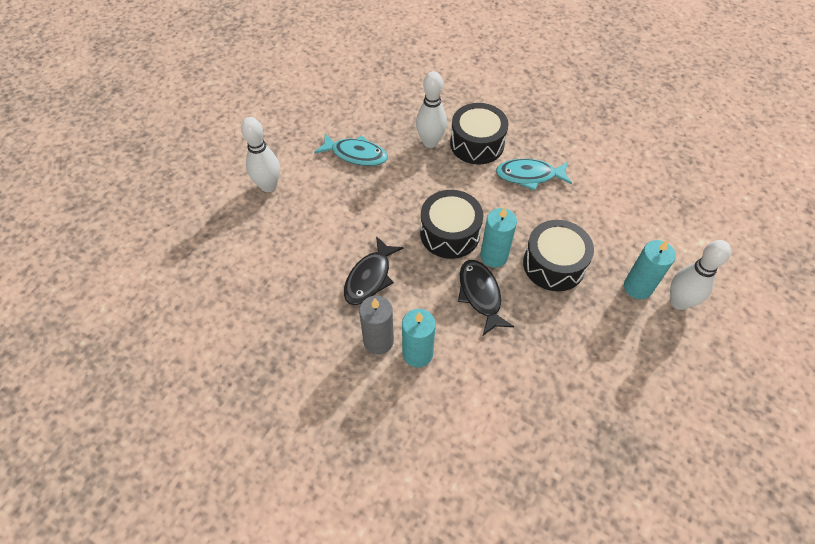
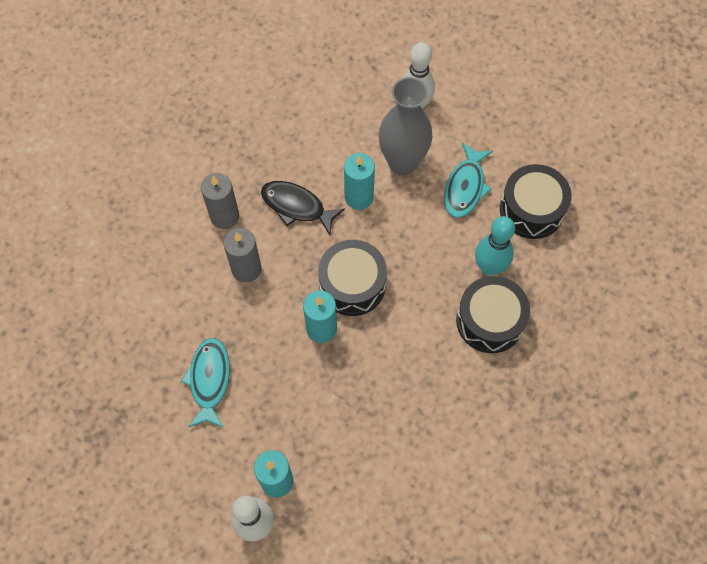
camera: 90 degrees right, 10 degrees up
turquoise candle [402,309,436,368] -> turquoise candle moved to [344,153,375,210]
white bowling pin [416,71,447,148] -> turquoise bowling pin [475,216,515,276]
black fish [458,260,514,336] -> none
turquoise fish [496,159,572,191] -> turquoise fish moved to [181,338,230,427]
black drum [523,220,594,291] -> black drum moved to [500,164,572,239]
none -> grey candle [223,228,262,282]
none -> grey vase [379,77,432,175]

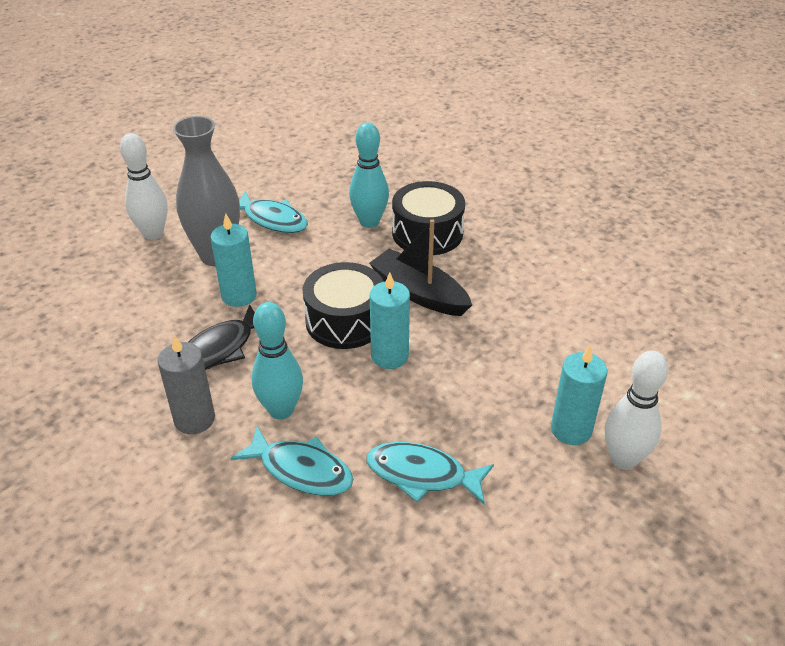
camera: 75 degrees left, 25 degrees down
grey candle [223,228,262,282] -> turquoise bowling pin [252,302,303,419]
black drum [500,164,572,239] -> none
none -> turquoise fish [230,426,353,496]
none -> black boat [369,219,472,316]

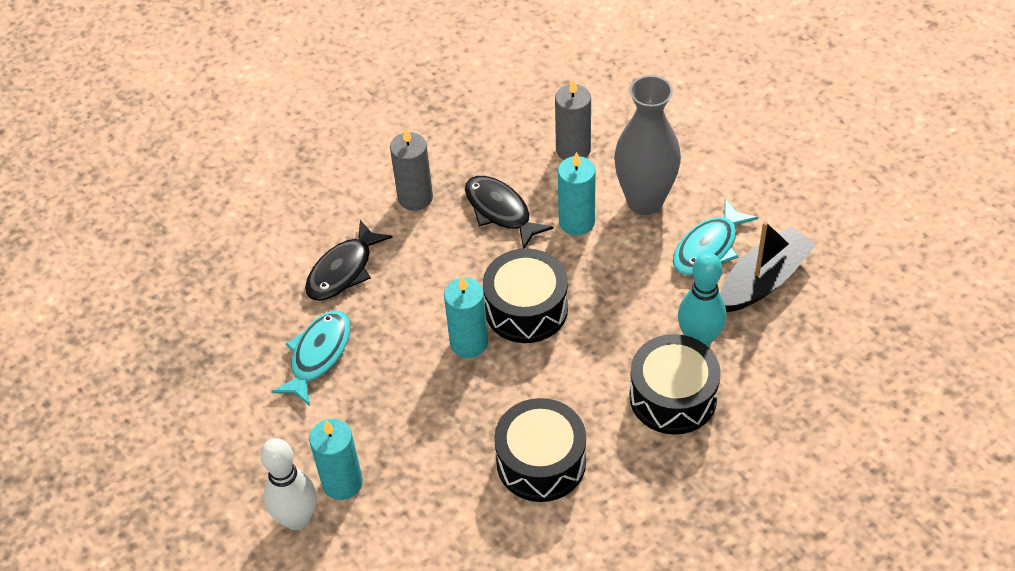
camera: 100 degrees right, 10 degrees up
white bowling pin [120,133,168,240] -> none
turquoise fish [230,426,353,496] -> black fish [305,220,393,301]
turquoise bowling pin [252,302,303,419] -> none
black boat [369,219,472,316] -> black boat moved to [720,221,816,312]
none -> black drum [494,398,586,502]
none -> grey candle [555,79,591,160]

